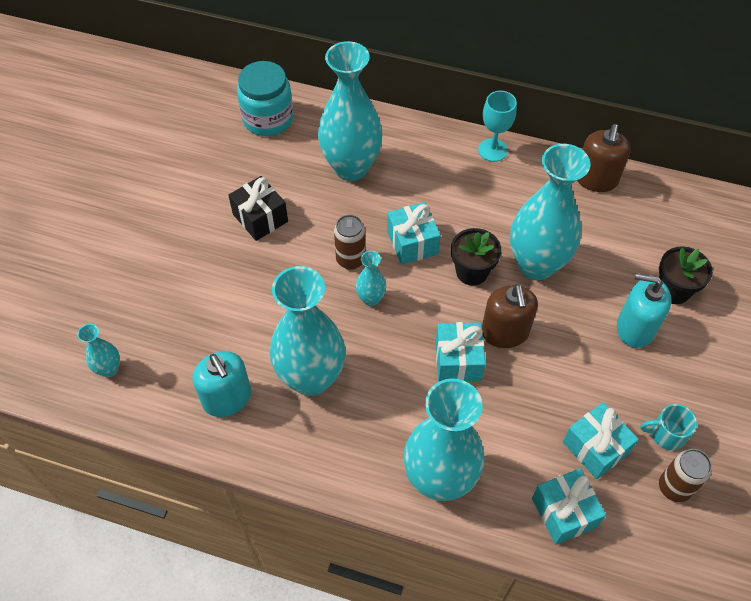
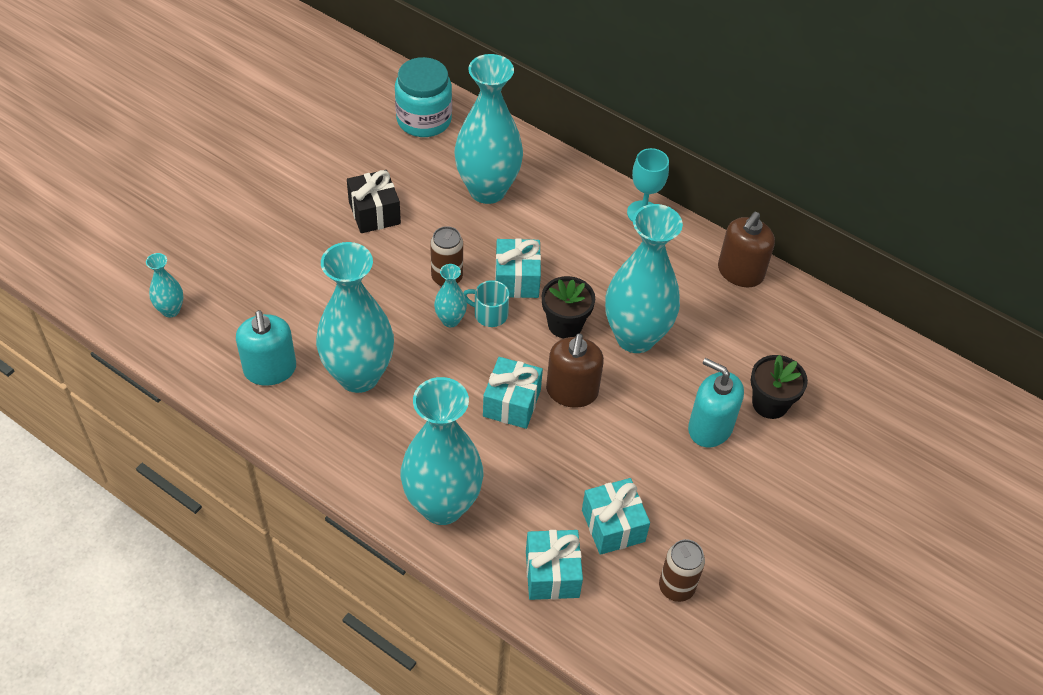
camera: 15 degrees right, 5 degrees down
turquoise mug [640,404,697,450] -> turquoise mug moved to [463,280,509,327]

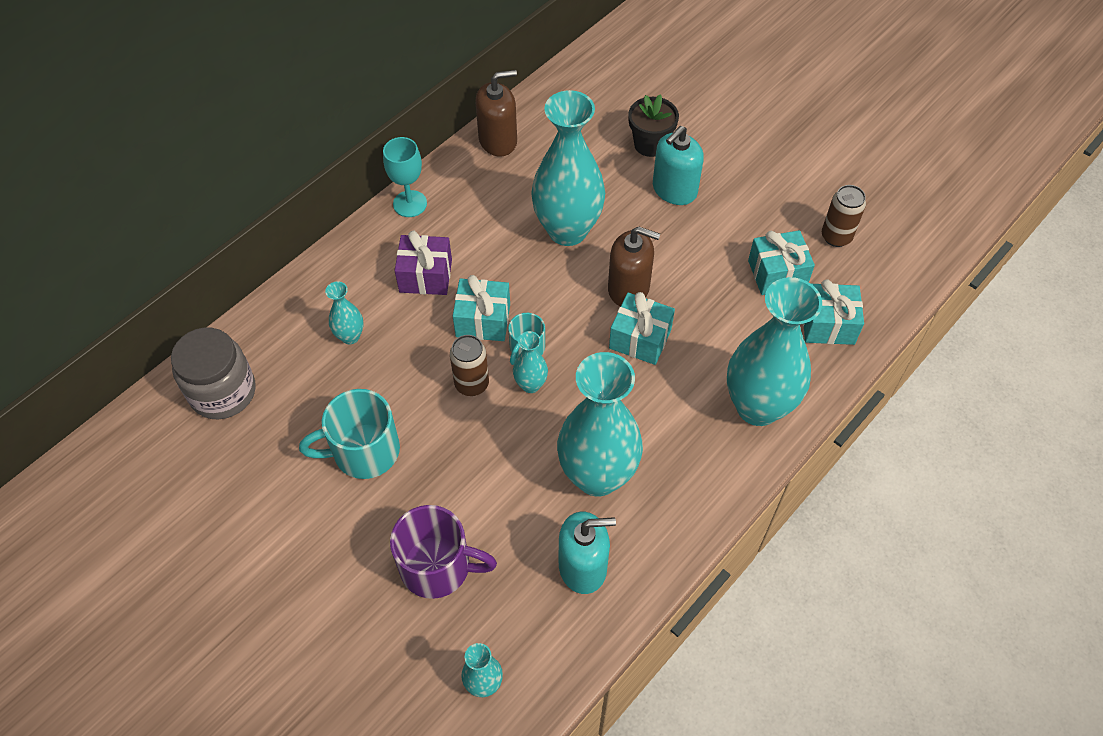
camera: 80 degrees left, 5 degrees up
black gift [347,170,401,233] -> turquoise mug [299,389,400,479]
turquoise jar [395,57,452,137] -> grey jar [171,328,255,419]
turquoise vase [454,54,523,204] -> turquoise vase [325,281,364,344], size x0.45
black flower pot [542,276,595,338] -> none
brown soap dispenser [718,212,775,287] -> brown soap dispenser turned 60 degrees counterclockwise [475,70,517,157]
none -> purple mug [390,505,497,599]
none -> purple gift [394,231,452,295]

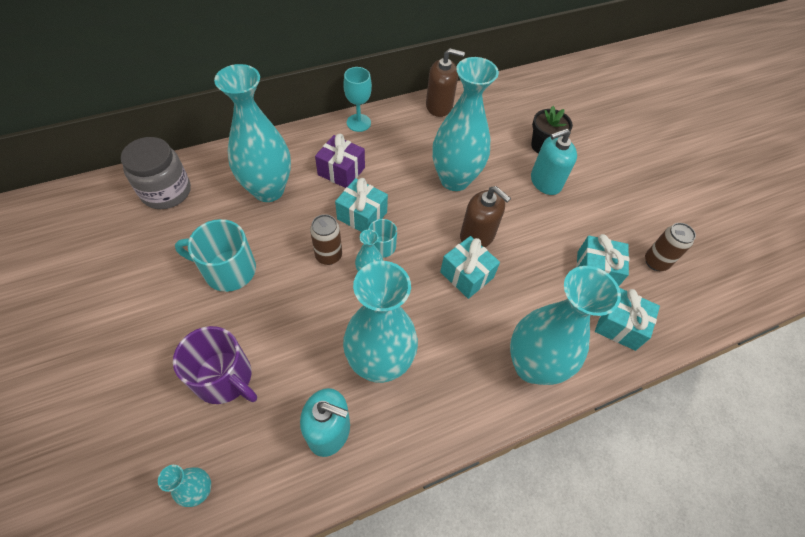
camera: 20 degrees right, 0 degrees up
turquoise vase [325,281,364,344] -> turquoise vase [214,64,291,202], size x2.24

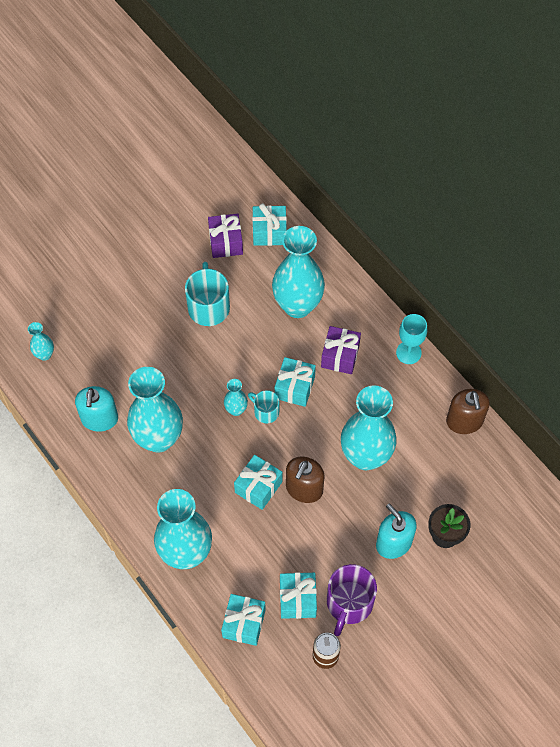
camera: 80 degrees right, 5 degrees up
grey jar [121,137,191,209] -> turquoise gift [252,203,287,246]
purple mug [173,326,257,404] -> purple mug moved to [327,564,377,636]
brown can [310,214,342,265] -> none
none -> purple gift [208,214,243,258]

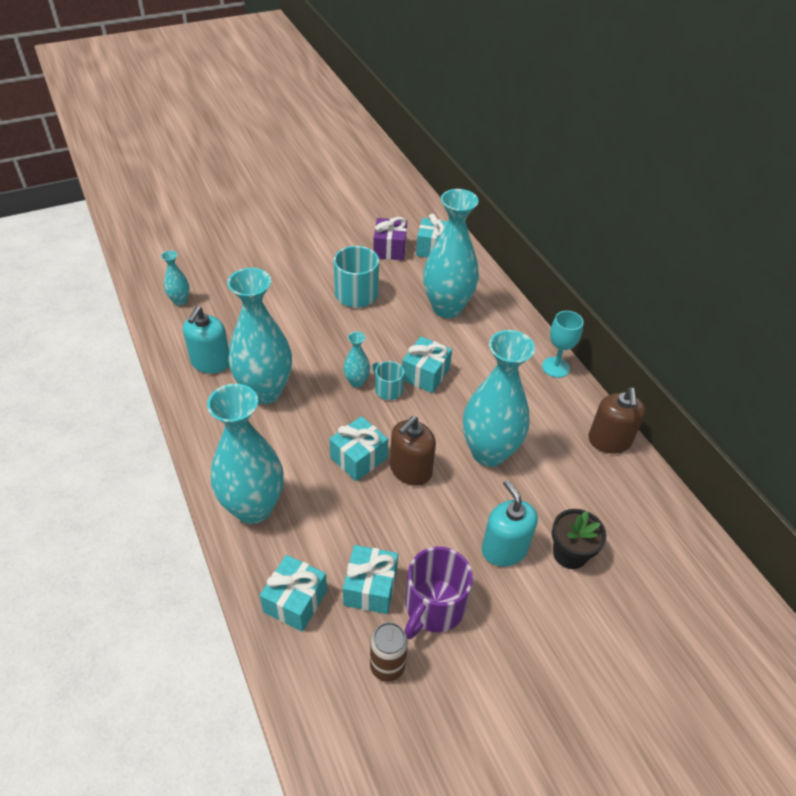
camera: 10 degrees right, 15 degrees down
purple gift [321,326,361,374] -> none

